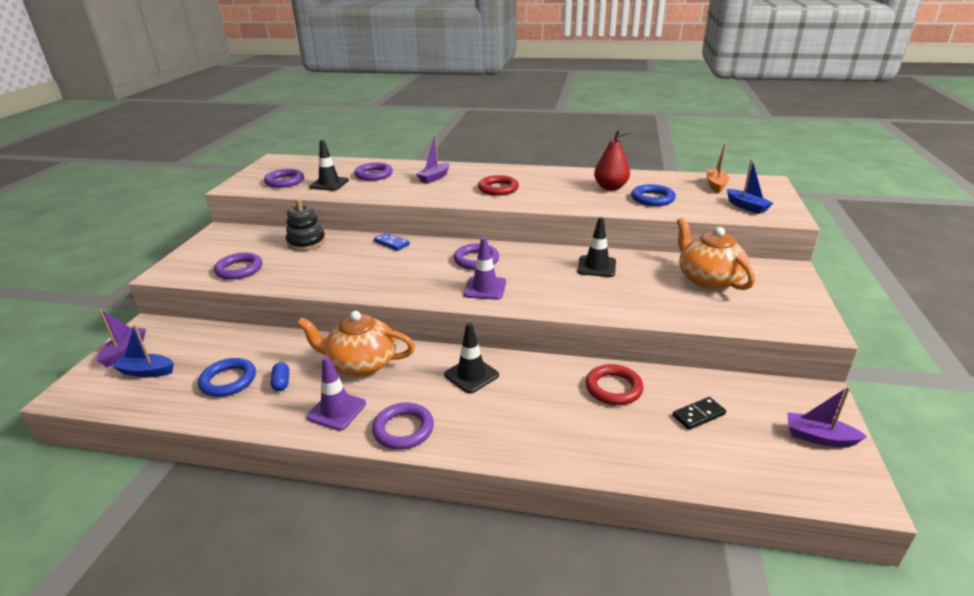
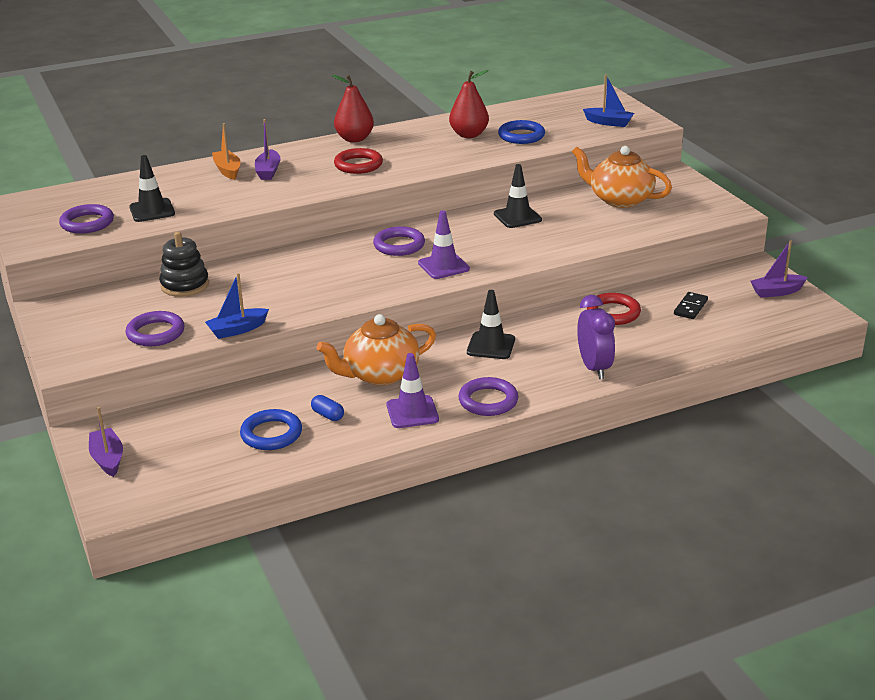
camera: 35 degrees left, 0 degrees up
blue boat [112,325,174,377] -> blue boat moved to [205,273,269,339]
purple ring [354,162,393,181] -> none
blue domino [374,233,410,251] -> none
orange boat [707,144,729,193] -> orange boat moved to [212,123,241,180]
none -> red pear [332,75,374,142]
none -> purple clock [577,295,615,379]

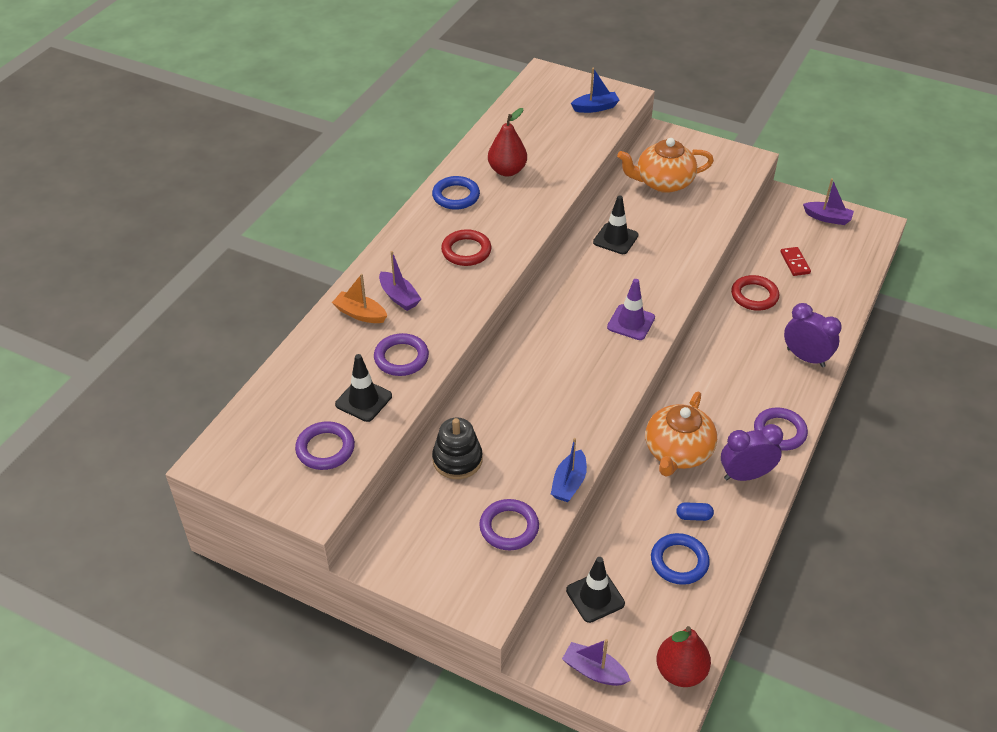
camera: 40 degrees left, 15 degrees up
red pear [332,75,374,142] -> red pear moved to [656,626,711,687]
purple ring [373,227,425,256] -> purple ring moved to [374,333,429,376]
purple traffic cone [387,353,439,428] -> purple clock [721,424,783,481]
black traffic cone [467,290,515,359] -> black traffic cone moved to [566,557,625,623]
blue ring [498,120,545,144] -> blue ring moved to [432,176,480,210]
black domino [674,292,708,319] -> red domino [780,247,811,276]
purple boat [750,240,808,298] -> purple boat turned 105 degrees counterclockwise [803,178,854,225]

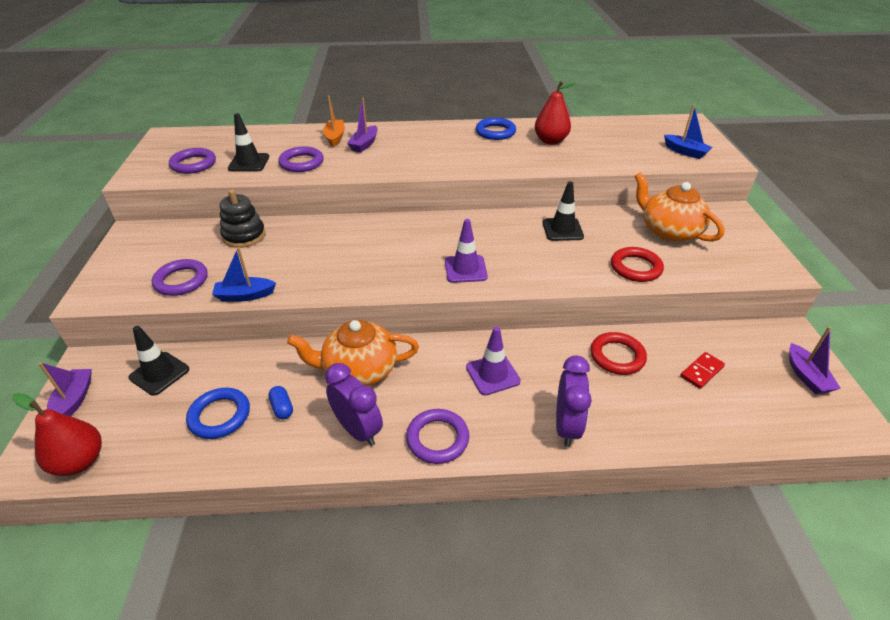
camera: 60 degrees right, 5 degrees down
red ring [441,229,492,266] -> red ring moved to [611,247,664,282]
none -> purple traffic cone [466,326,521,396]

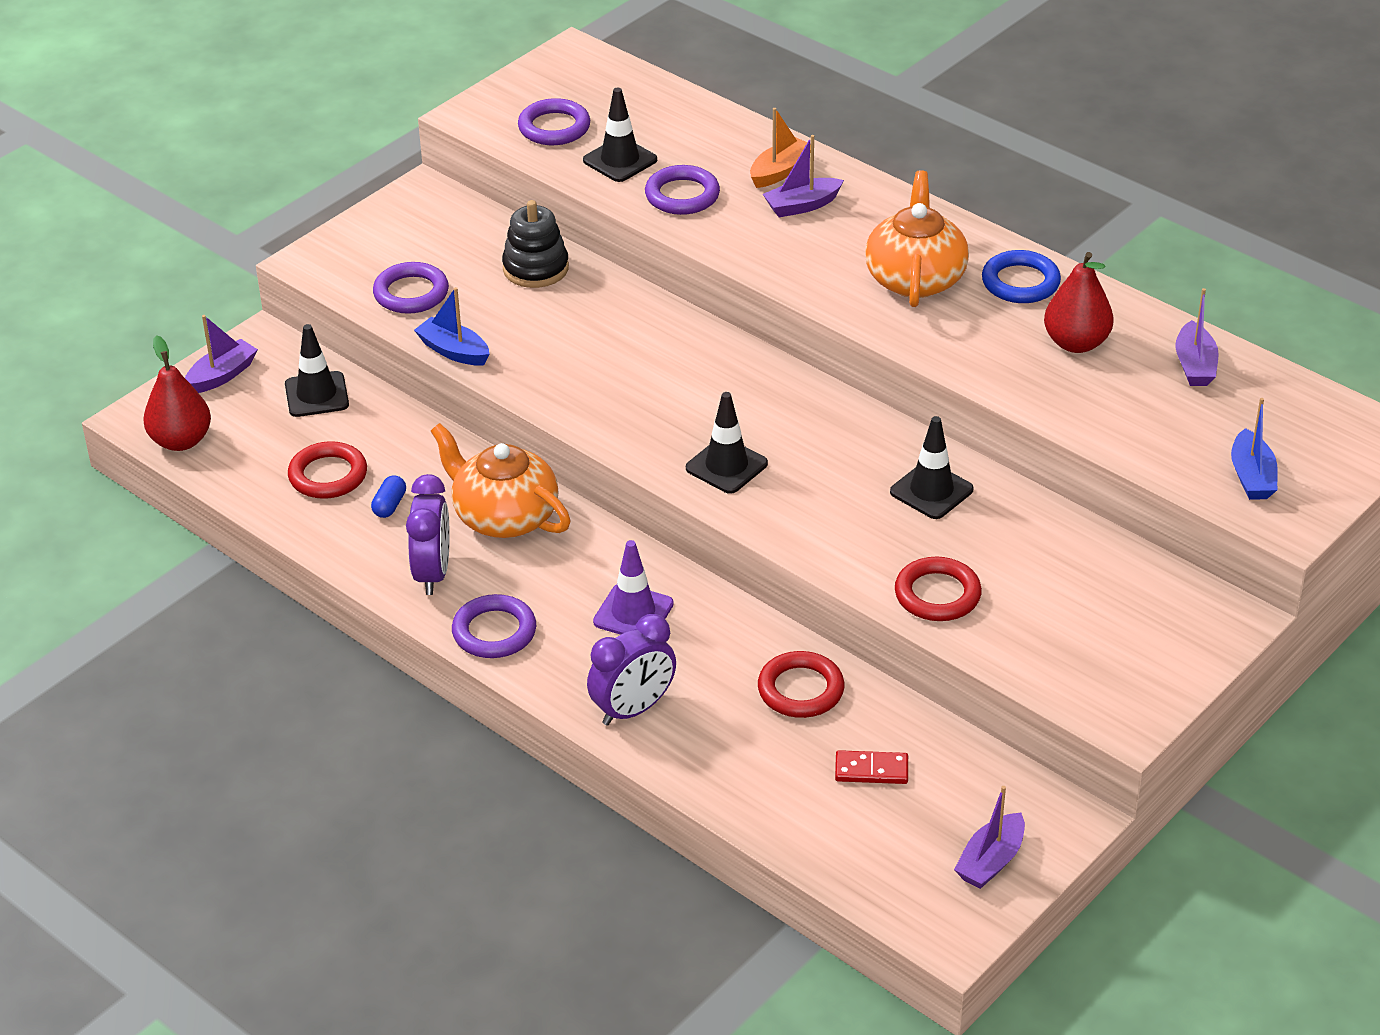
camera: 45 degrees right, 0 degrees up
blue ring [186,388,250,439] -> red ring [288,441,367,499]
purple traffic cone [445,219,488,283] -> black traffic cone [686,392,768,494]
orange teapot [634,172,724,242] -> orange teapot moved to [865,170,969,307]
none -> purple boat [1175,288,1219,386]

